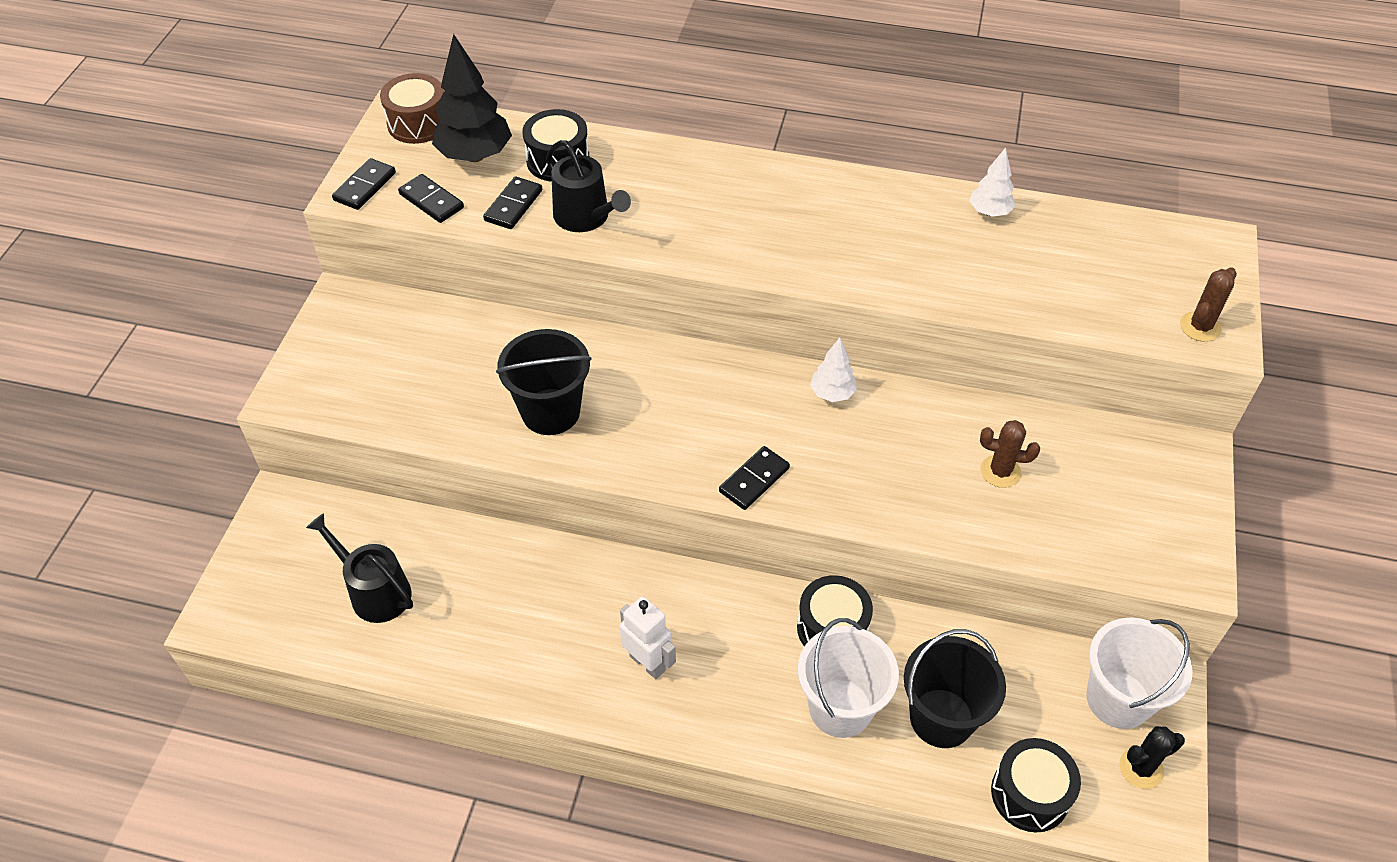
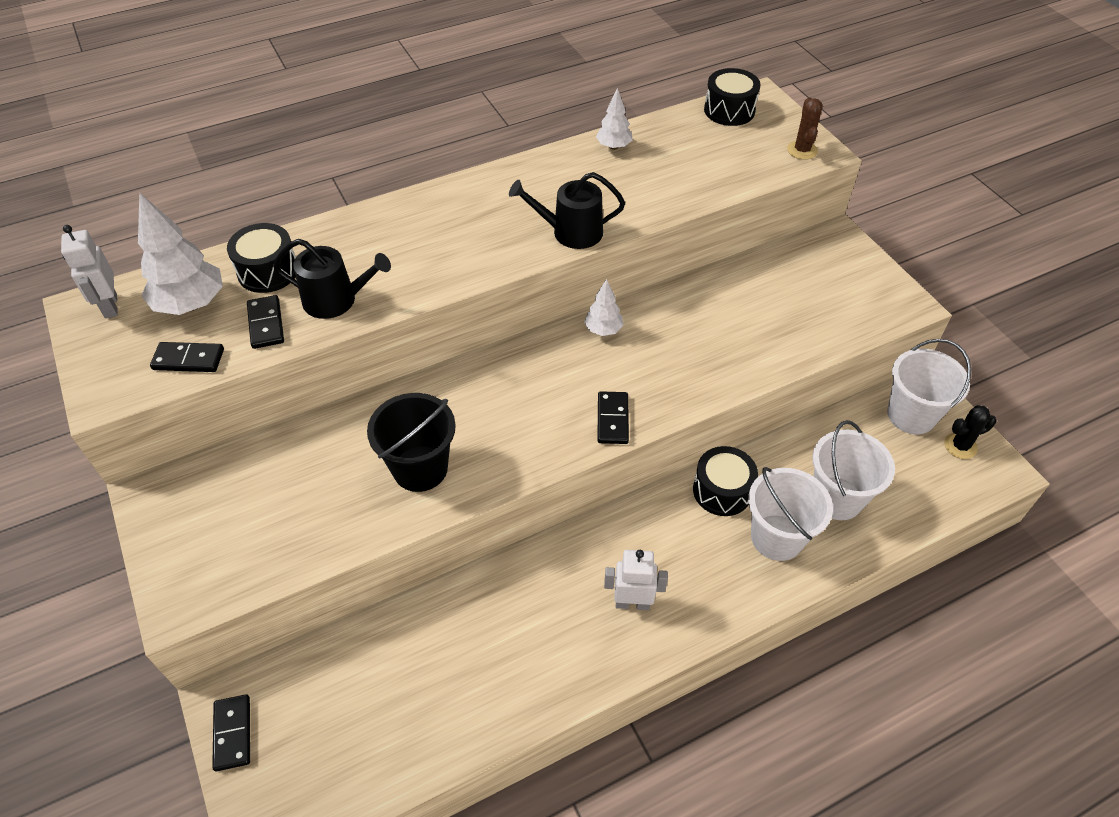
camera: 40 degrees left, 0 degrees up
black watering can [306,513,413,623] -> black watering can moved to [509,172,625,249]
black domino [332,158,396,210] -> black domino moved to [212,694,250,771]
brown drum [380,73,444,144] -> white robot [61,225,118,318]
black tree [432,34,512,162] -> white tree [138,192,223,315]
black bucket [904,629,1006,748] -> white bucket [812,420,895,520]
brown cactus [980,420,1040,488] -> none
black drum [991,738,1081,832] -> black drum moved to [704,68,761,126]
black cactus [1119,726,1185,789] -> black cactus turned 45 degrees clockwise [944,405,996,459]

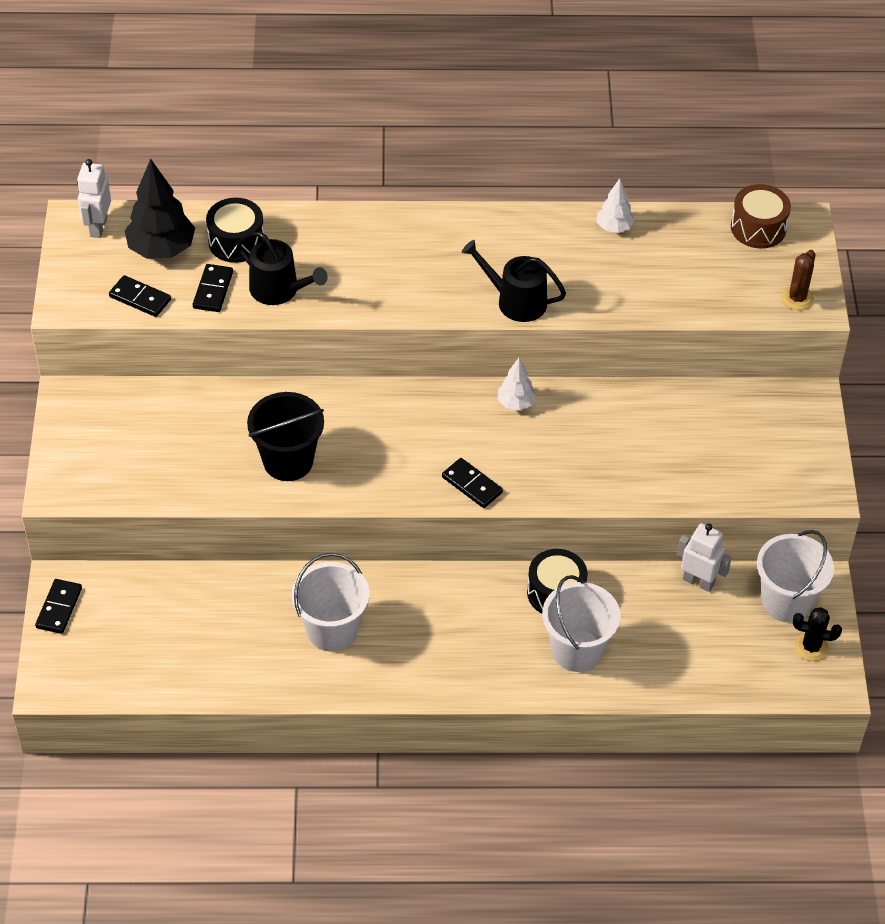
camera: 25 degrees right, 0 degrees up
white tree [138,192,223,315] -> black tree [125,159,195,259]
black domino [597,391,629,444] -> black domino turned 75 degrees counterclockwise [442,458,503,508]
white robot [604,550,668,610] -> white robot moved to [677,523,732,592]
black drum [704,68,761,126] -> brown drum [731,184,791,249]
white bucket [812,420,895,520] -> white bucket moved to [292,553,370,651]

